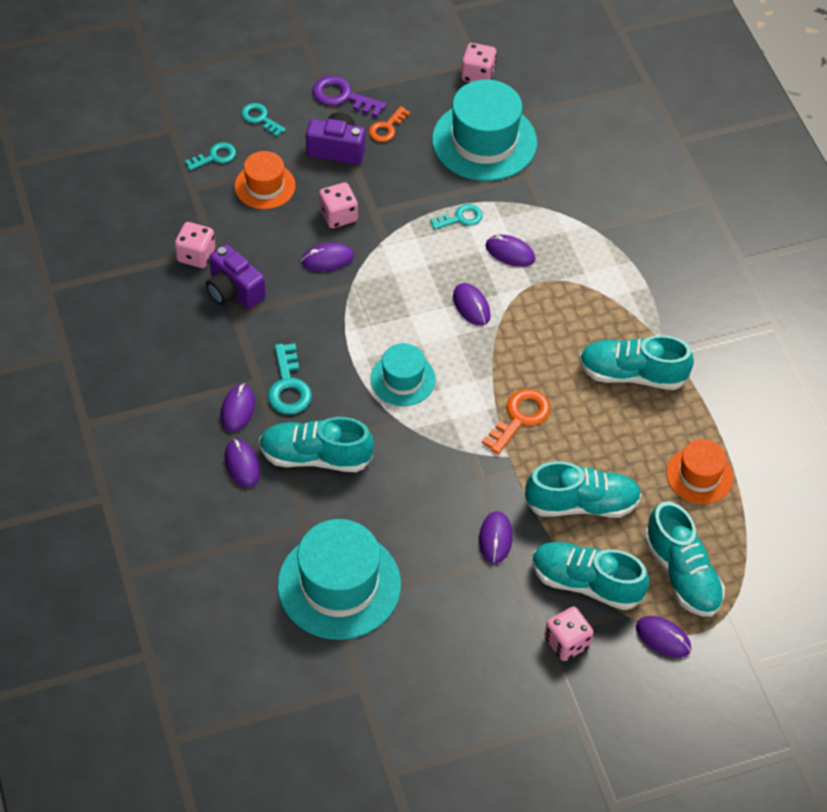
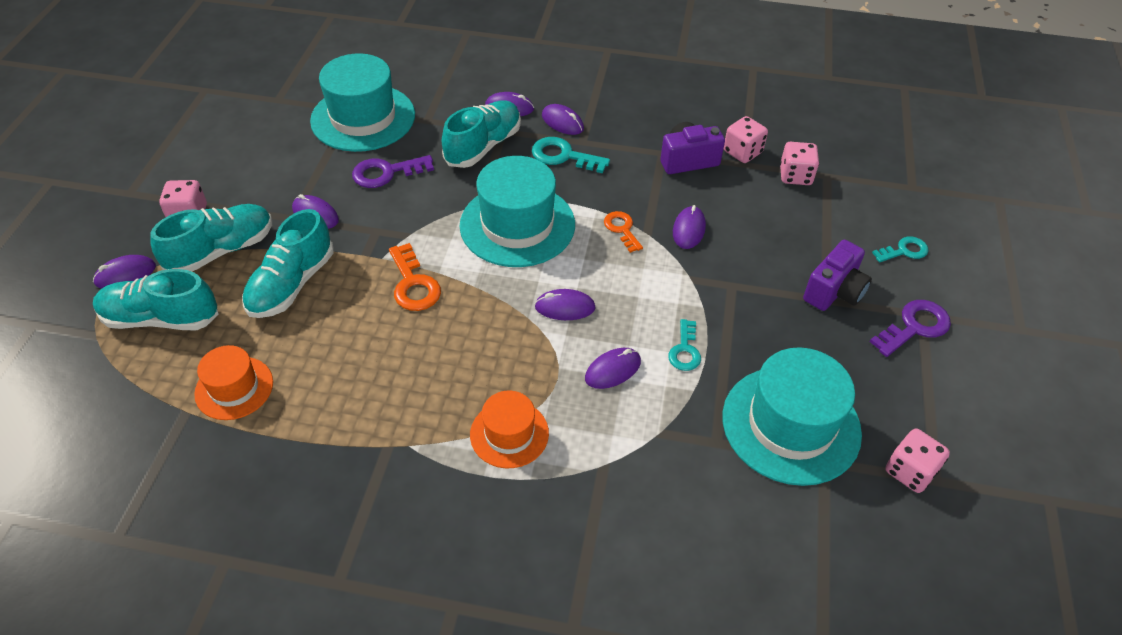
camera: 120 degrees right, 5 degrees down
turquoise key [185,142,236,171] -> none
orange hat [235,151,296,209] -> orange hat moved to [470,391,549,468]
pink dice [319,182,358,228] -> pink dice moved to [780,142,819,185]
orange key [369,106,410,142] -> orange key moved to [604,211,643,253]
turquoise hat [370,343,436,406] -> turquoise hat [460,156,575,267], size x1.77
turquoise shoe [579,335,694,390] -> none
none -> purple key [352,155,434,188]

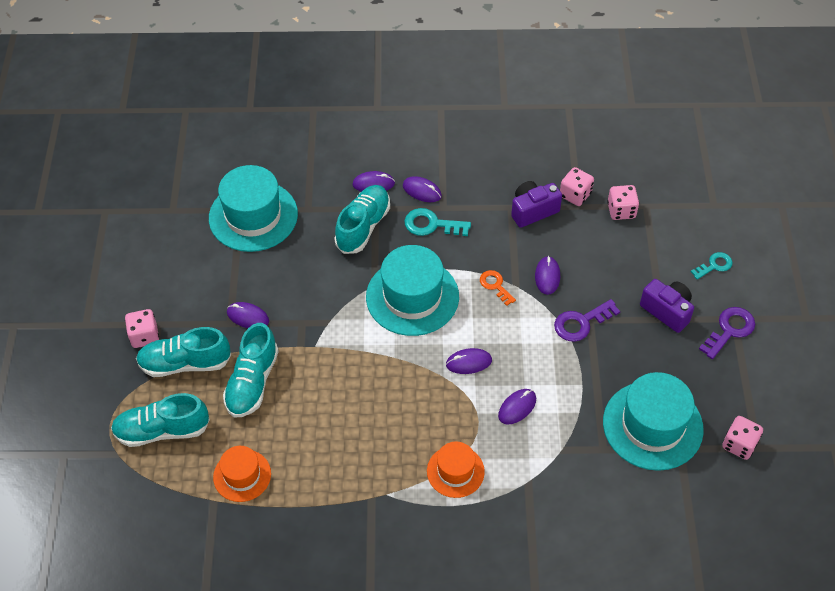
camera: 10 degrees left, 5 degrees up
purple mouse [93,255,156,289] -> none
turquoise shoe [150,204,272,272] -> turquoise shoe turned 135 degrees counterclockwise [136,327,231,377]
purple key [352,155,434,188] -> purple key moved to [554,299,620,342]
orange key [389,243,441,311] -> none
turquoise key [668,319,701,371] -> none
purple camera [803,240,872,311] -> purple camera turned 75 degrees counterclockwise [640,279,694,333]

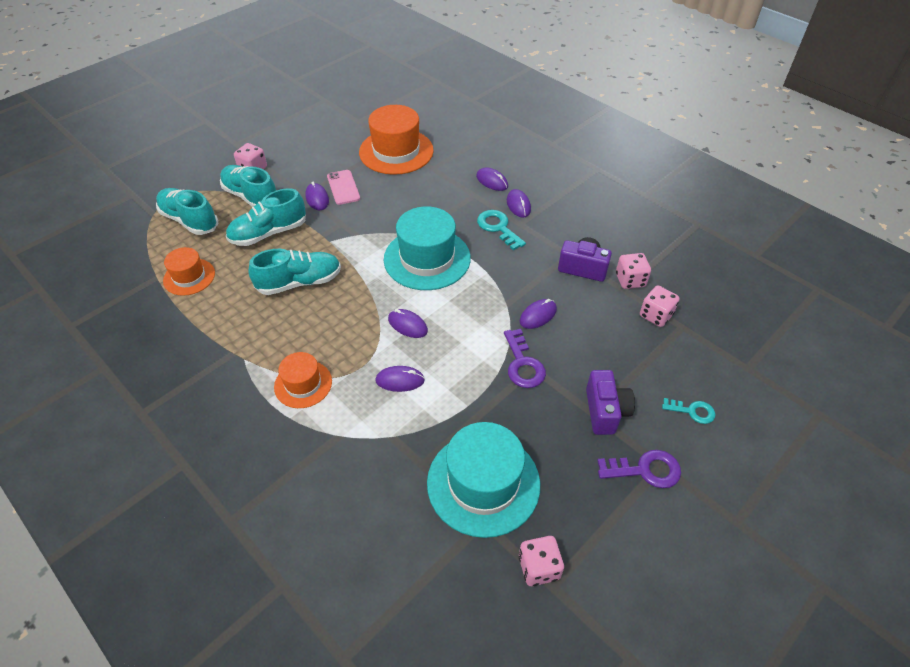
camera: 45 degrees right, 5 degrees down
turquoise hat [209,165,298,252] -> orange hat [359,105,434,175]
turquoise shoe [334,185,390,254] -> turquoise shoe moved to [248,249,341,295]
orange key [480,270,516,306] -> none
purple key [554,299,620,342] -> purple key turned 120 degrees counterclockwise [504,329,546,388]
none -> pink phone [327,170,360,205]

